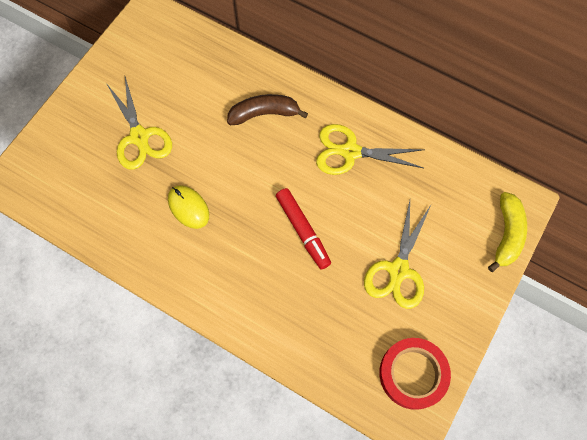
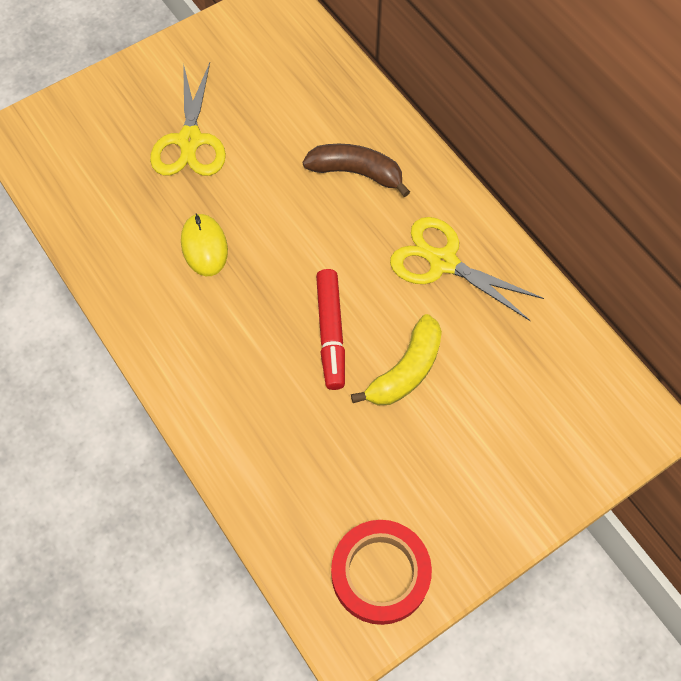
camera: 25 degrees right, 5 degrees down
yellow scissors [364,201,431,309] -> none
yellow banana [488,192,527,272] -> yellow banana moved to [351,314,442,405]

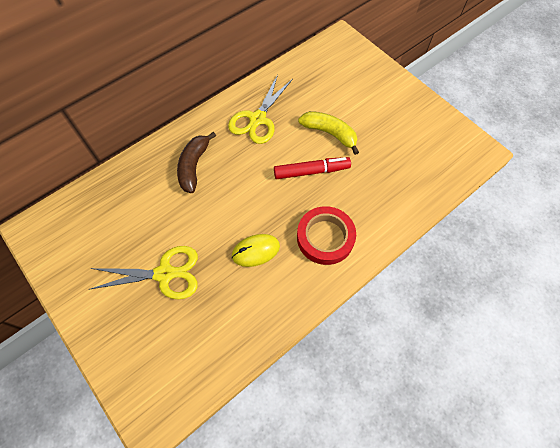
camera: 95 degrees left, 0 degrees up
red tape [331,520,432,625] -> red tape moved to [297,206,356,265]

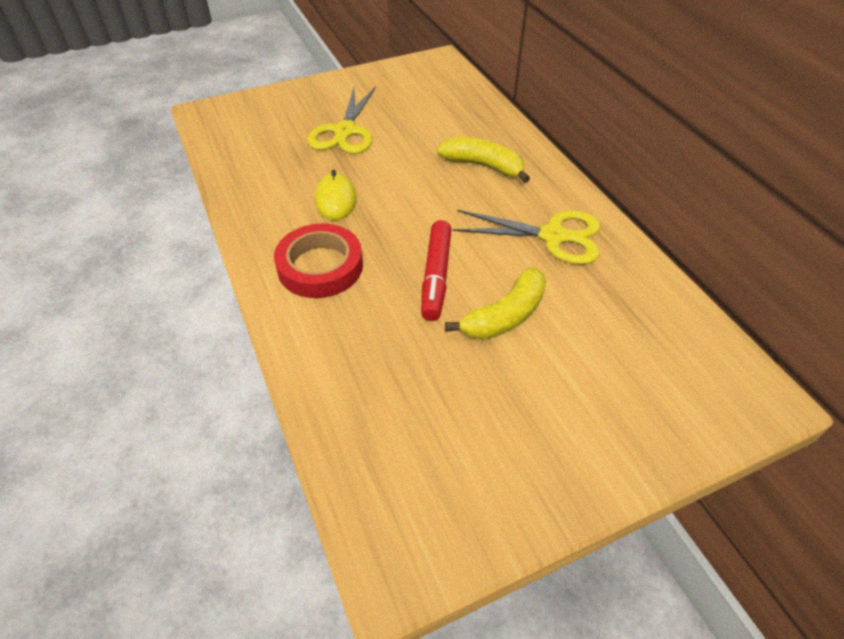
camera: 105 degrees right, 15 degrees down
brown banana [177,132,216,193] -> yellow banana [437,137,530,183]
yellow scissors [228,74,293,144] -> yellow scissors turned 150 degrees clockwise [453,210,600,265]

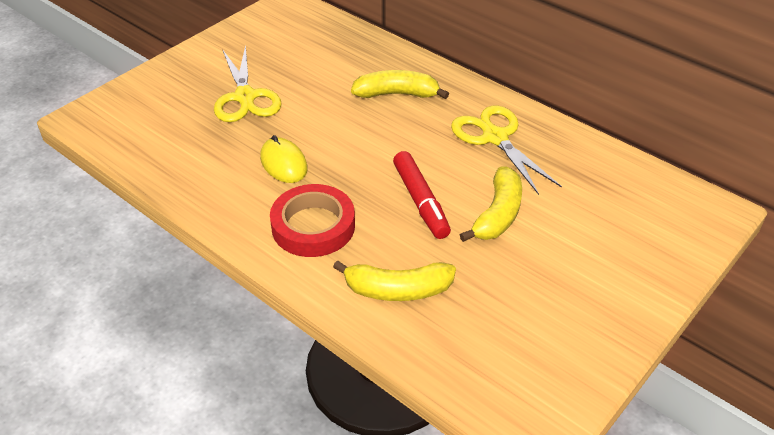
camera: 25 degrees left, 5 degrees down
yellow scissors [453,210,600,265] -> yellow scissors turned 105 degrees counterclockwise [451,105,562,195]
none -> yellow banana [333,260,456,301]

